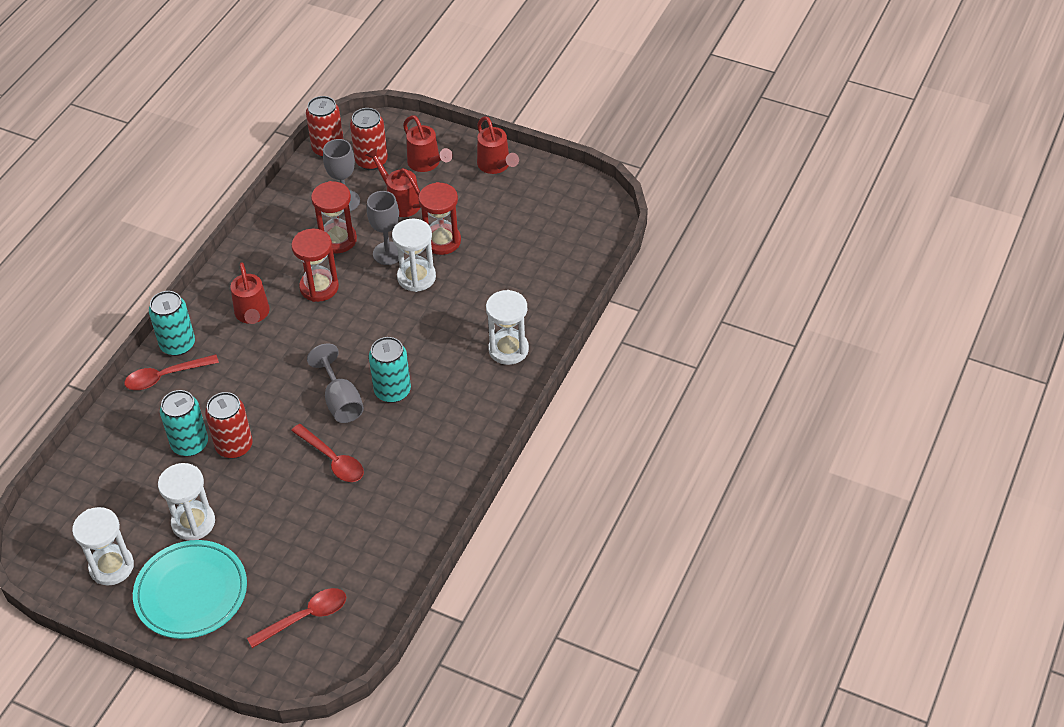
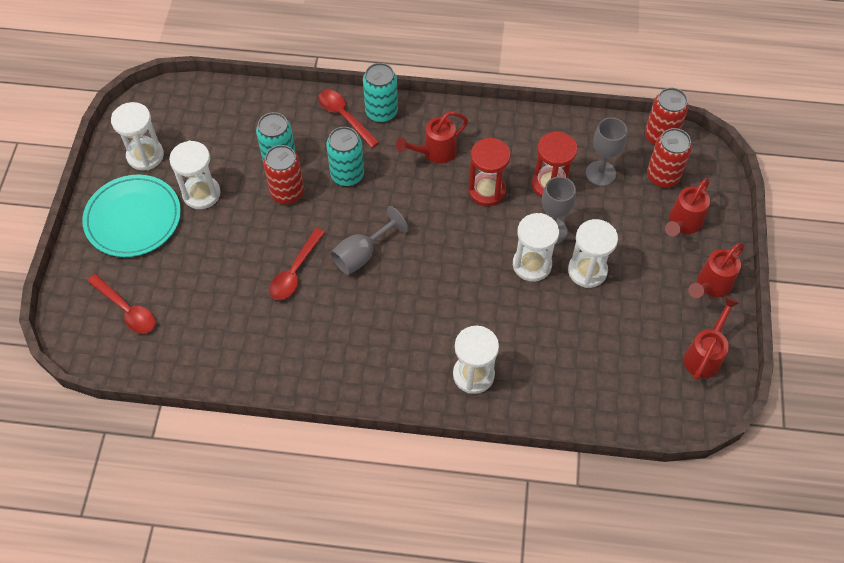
camera: 70 degrees right, 10 degrees up
red watering can [366,148,421,217] -> red watering can moved to [684,296,739,380]
turquoise can [369,337,411,403] -> turquoise can moved to [326,127,364,186]
red hourglass [418,182,461,255] -> white hourglass [568,219,618,288]

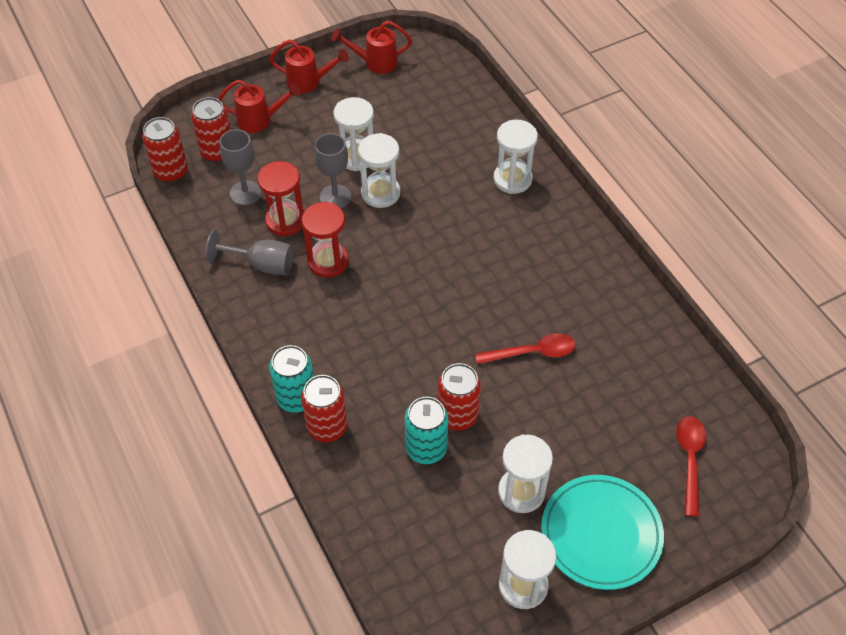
camera: 125 degrees left, 5 degrees down
red spoon [318,90,379,148] -> red can [301,375,348,442]
turquoise can [326,127,364,186] -> none
grey goblet [330,206,408,275] -> grey goblet moved to [206,230,294,275]
red watering can [396,112,468,164] -> none

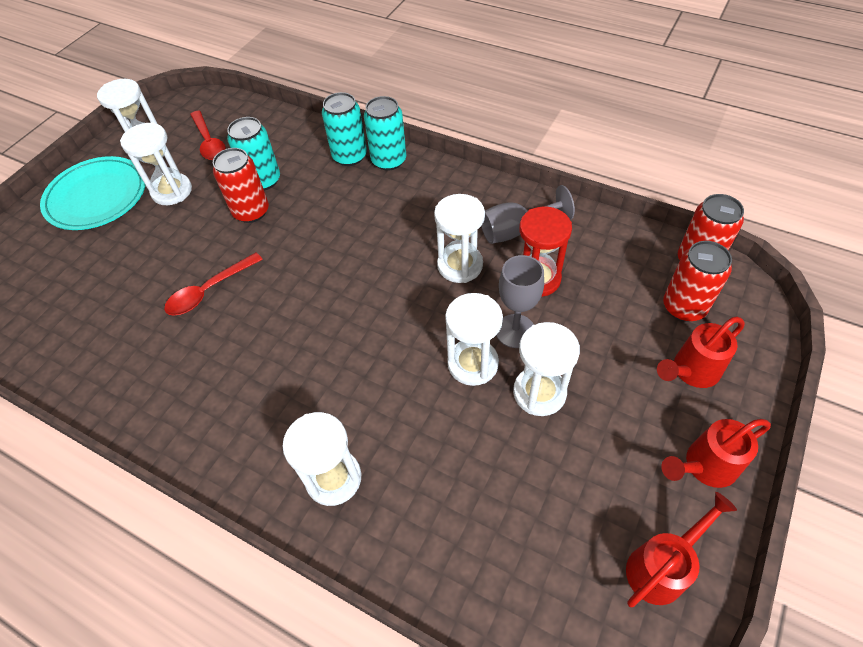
camera: 150 degrees right, 0 degrees up
grey goblet [220,129,262,205] -> none
red can [301,375,348,442] -> turquoise can [322,92,367,166]
red hourglass [302,202,349,278] -> white hourglass [434,194,485,283]
red spoon [676,416,706,517] -> red spoon moved to [190,111,226,160]

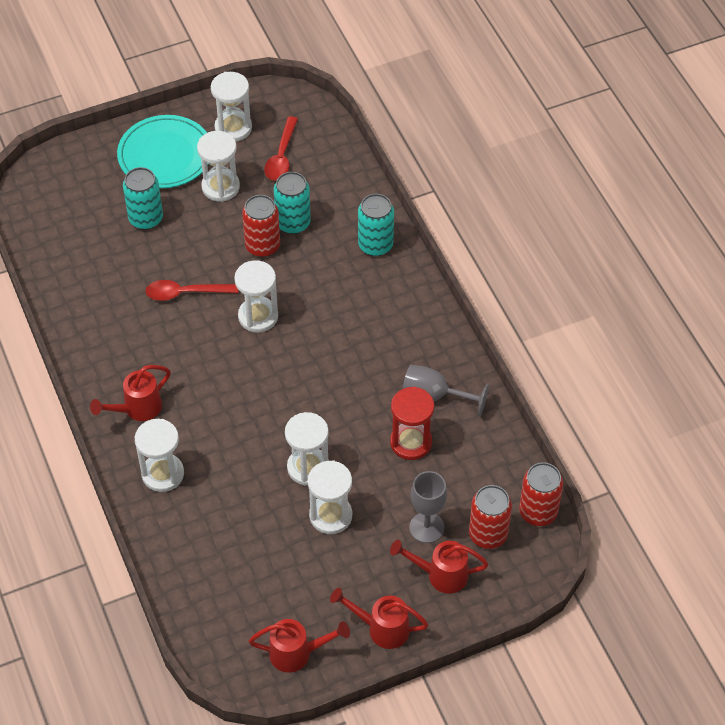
camera: 35 degrees right, 0 degrees up
turquoise can [364,96,406,170] -> turquoise can moved to [123,167,163,230]
white hourglass [434,194,485,283] -> white hourglass moved to [234,260,278,333]
grey goblet [496,255,544,348] -> grey goblet moved to [409,471,447,543]
none -> red watering can [90,365,171,421]

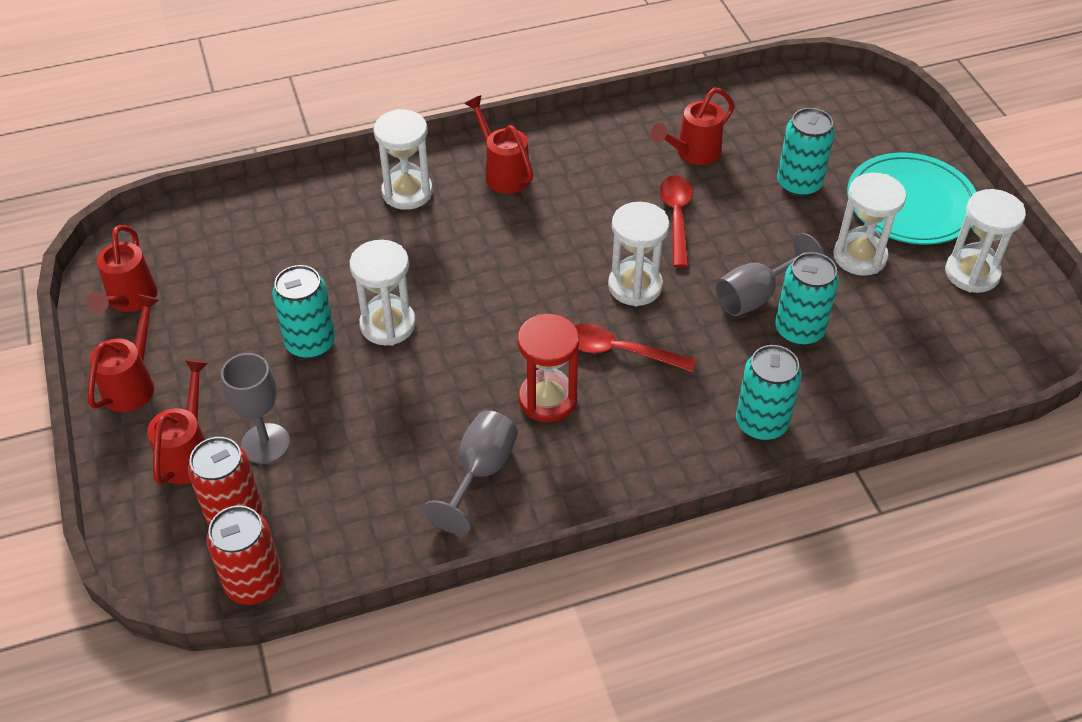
camera: 95 degrees right, 5 degrees down
red can [242,195,280,257] -> grey goblet [716,233,825,316]
red spoon [264,116,298,181] -> red spoon moved to [575,324,696,372]
white hourglass [308,460,352,534] -> turquoise can [272,265,335,359]
red hourglass [390,387,434,460] -> red hourglass moved to [517,314,579,422]
none -> red watering can [650,87,735,165]

